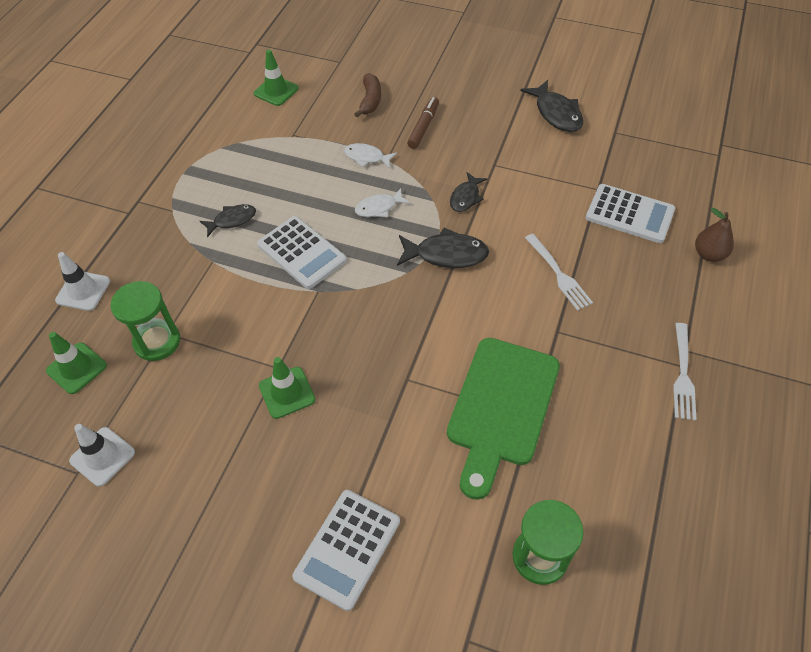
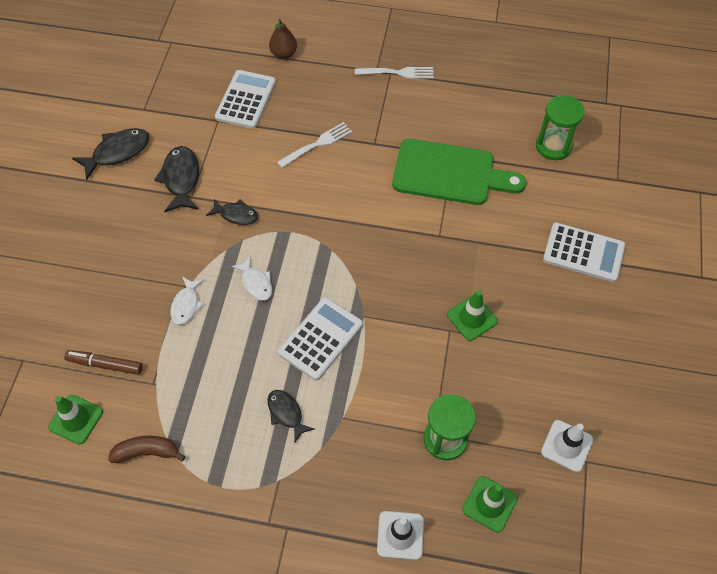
camera: 100 degrees left, 5 degrees up
brown banana [354,73,381,117] -> brown banana moved to [108,436,185,463]
black fish [397,228,489,268] -> black fish moved to [154,146,199,212]
brown marker [407,97,439,149] -> brown marker moved to [64,350,143,375]

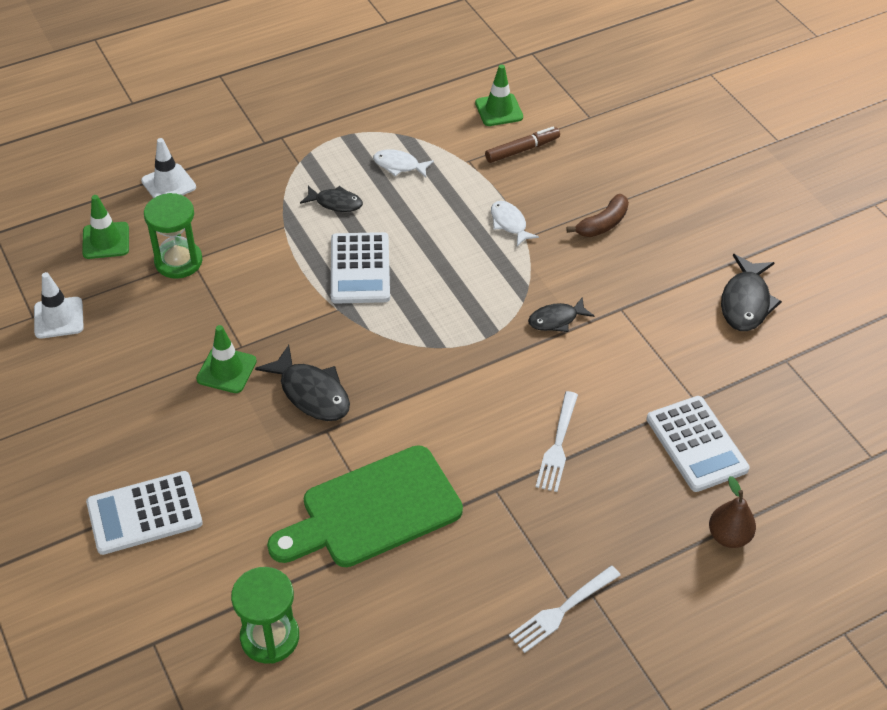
camera: 140 degrees right, 10 degrees down
brown banana [108,436,185,463] -> brown banana moved to [566,194,629,237]
black fish [154,146,199,212] -> black fish moved to [255,345,350,421]
white fish [231,256,272,301] -> white fish moved to [373,150,434,177]

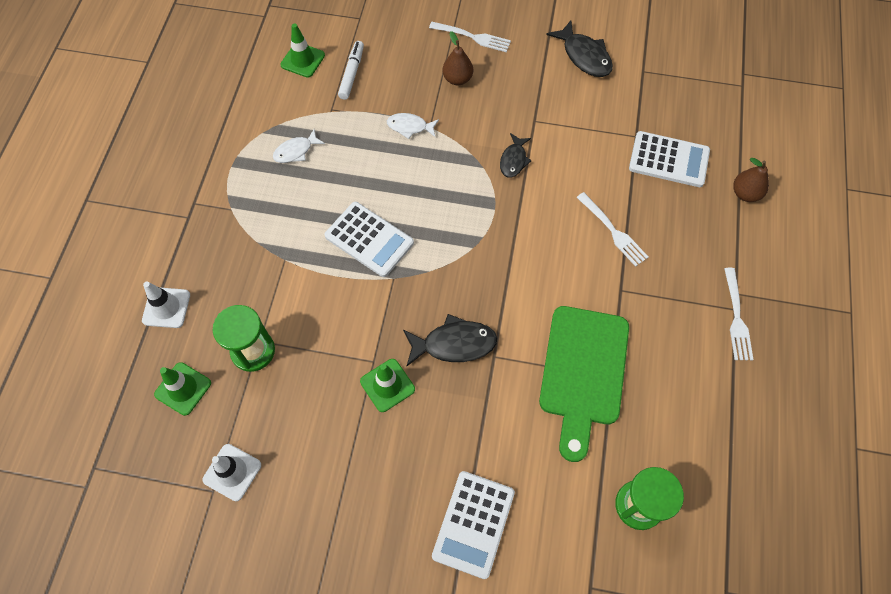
camera: 50 degrees left, 15 degrees up
black fish [300,186,363,212] -> none
brown marker [485,127,560,163] -> white marker [338,41,364,100]
brown banana [566,194,629,237] -> brown pear [442,31,473,85]
none -> white fork [429,22,511,52]

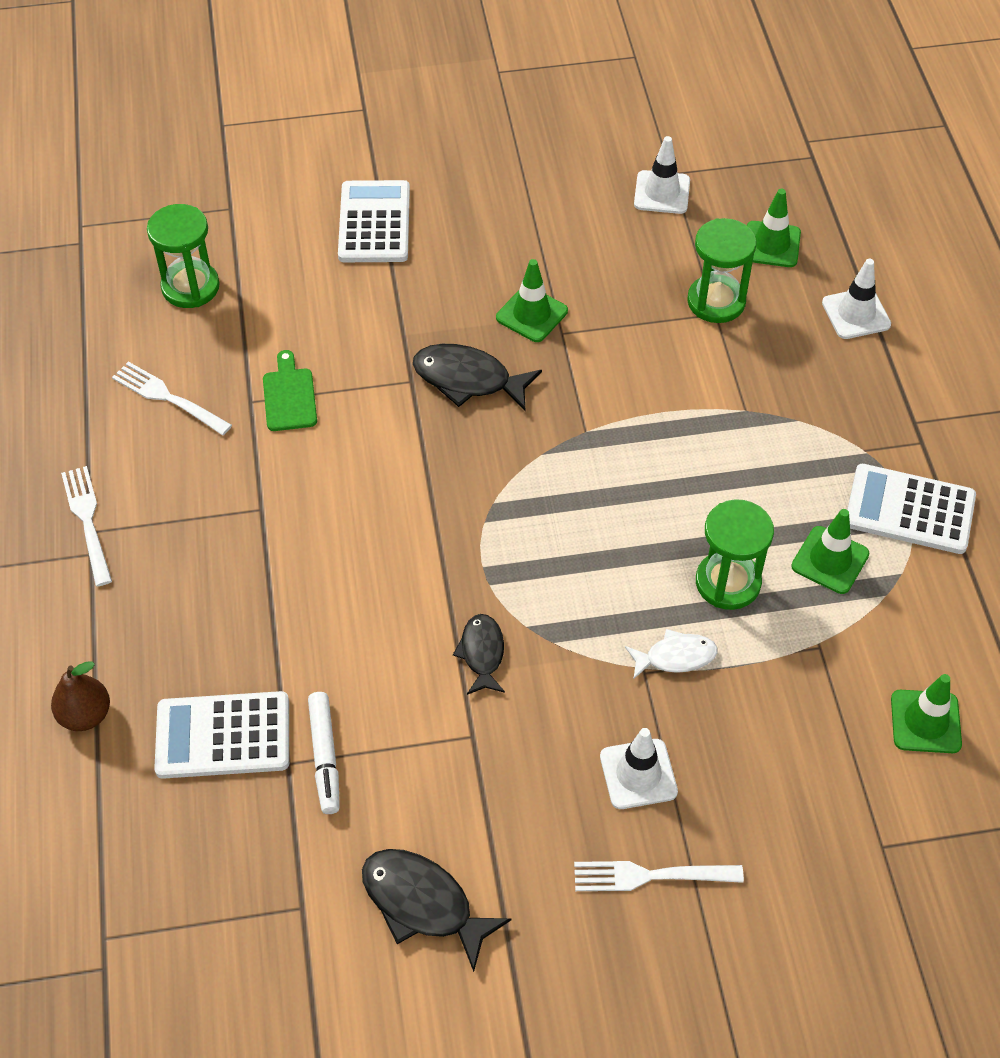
camera: 160 degrees right, 10 degrees down
white fish [273,129,325,163] -> green traffic cone [791,509,869,594]
white calculator [324,202,414,277] -> white calculator moved to [847,464,976,554]
white marker [338,41,364,100] -> white marker moved to [308,692,340,814]
black fish [403,314,497,366] -> black fish turned 45 degrees clockwise [413,344,542,411]
brown pear [442,31,473,85] -> white traffic cone [600,728,678,809]
green cutting board [539,306,629,462] -> green cutting board [263,350,317,431], size x0.47
white fork [576,192,648,267] -> white fork moved to [112,362,232,435]
none -> green hourglass [696,499,774,610]

